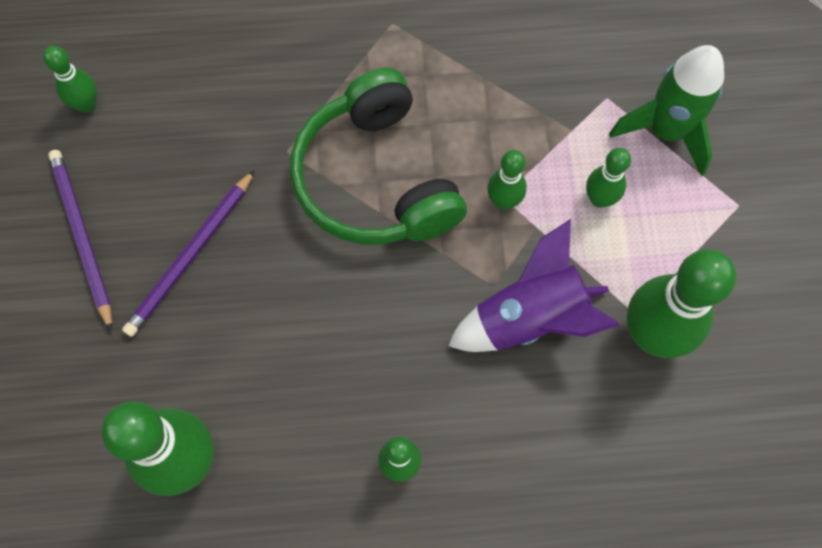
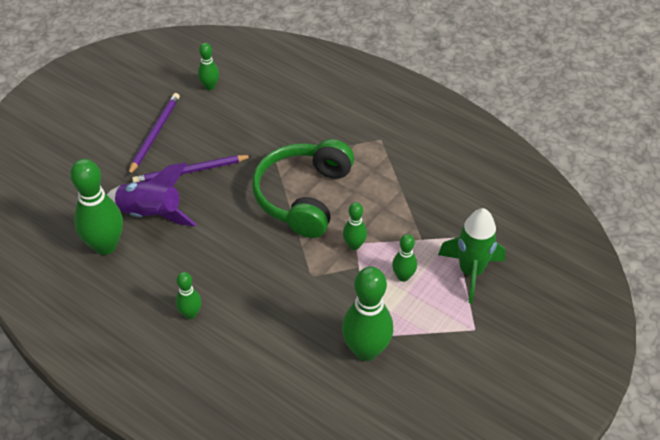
camera: 40 degrees right, 20 degrees down
purple rocket [448,219,619,352] -> purple rocket moved to [107,163,197,226]

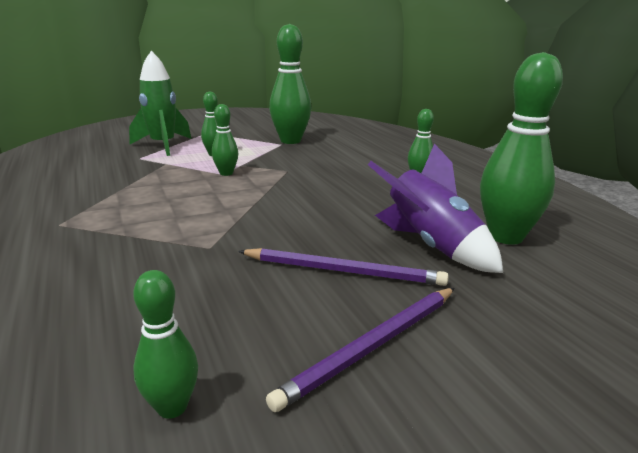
camera: 150 degrees left, 25 degrees down
green headphones [252,139,354,238] -> none

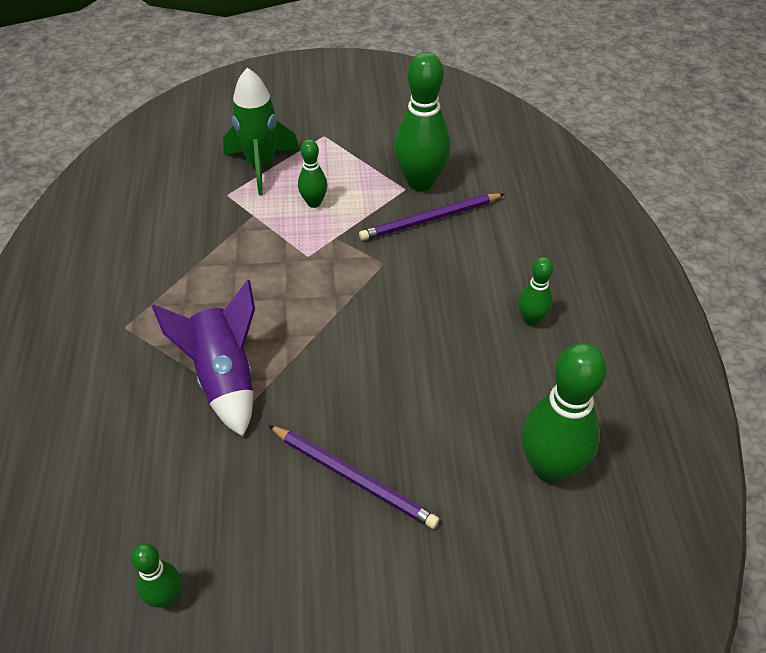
camera: 20 degrees right, 25 degrees up
green bowling pin [212,104,239,176] -> none
purple pencil [266,288,455,412] -> purple pencil moved to [359,193,504,241]
purple rocket [368,144,503,273] -> purple rocket moved to [152,280,255,437]

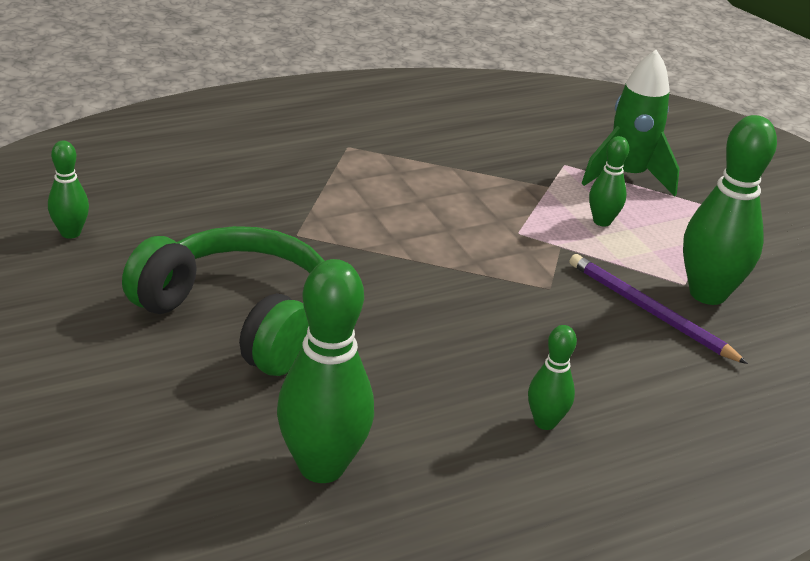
camera: 65 degrees right, 15 degrees down
purple rocket [152,280,255,437] -> none
purple pencil [268,425,439,529] -> green headphones [122,226,324,376]

